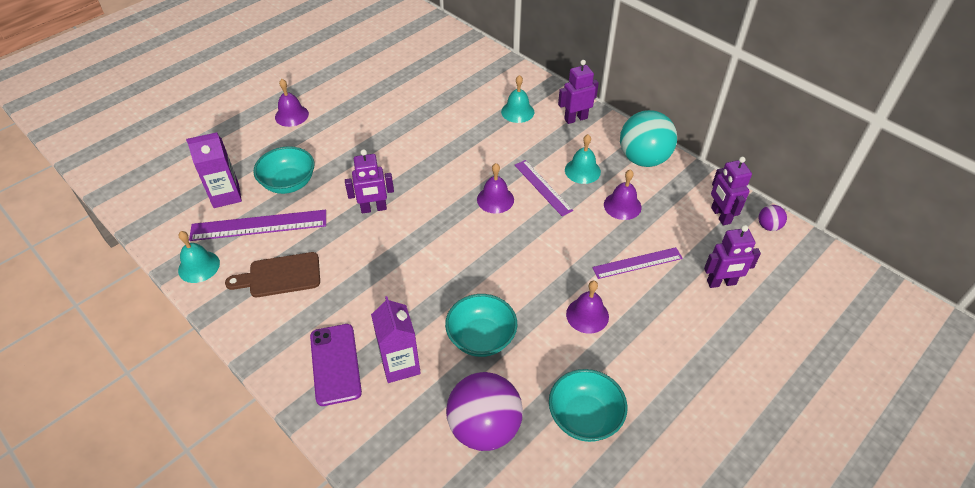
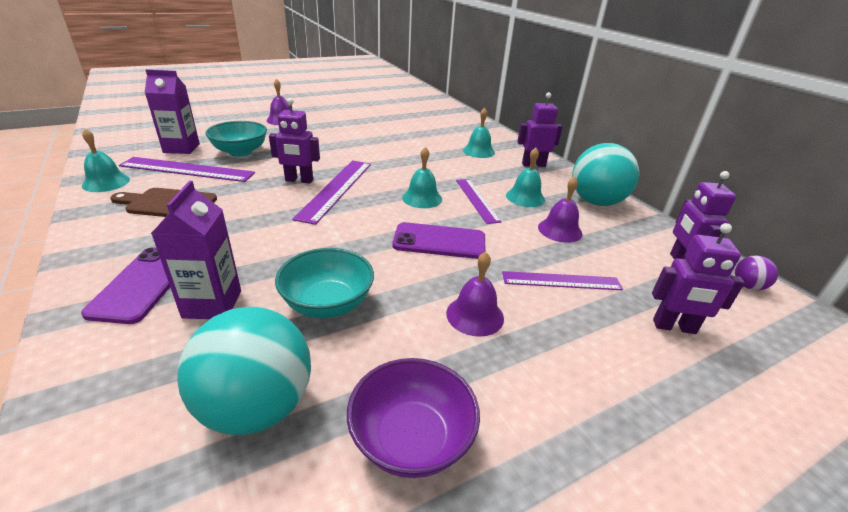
camera: 15 degrees right, 15 degrees down
purple ball [446,372,523,451] -> turquoise ball [177,307,311,435]
purple bell [477,163,514,214] -> turquoise bell [402,147,442,208]
turquoise bowl [549,369,627,442] -> purple bowl [347,358,480,478]
none -> purple ruler [292,160,371,225]
none -> purple phone [393,222,485,259]

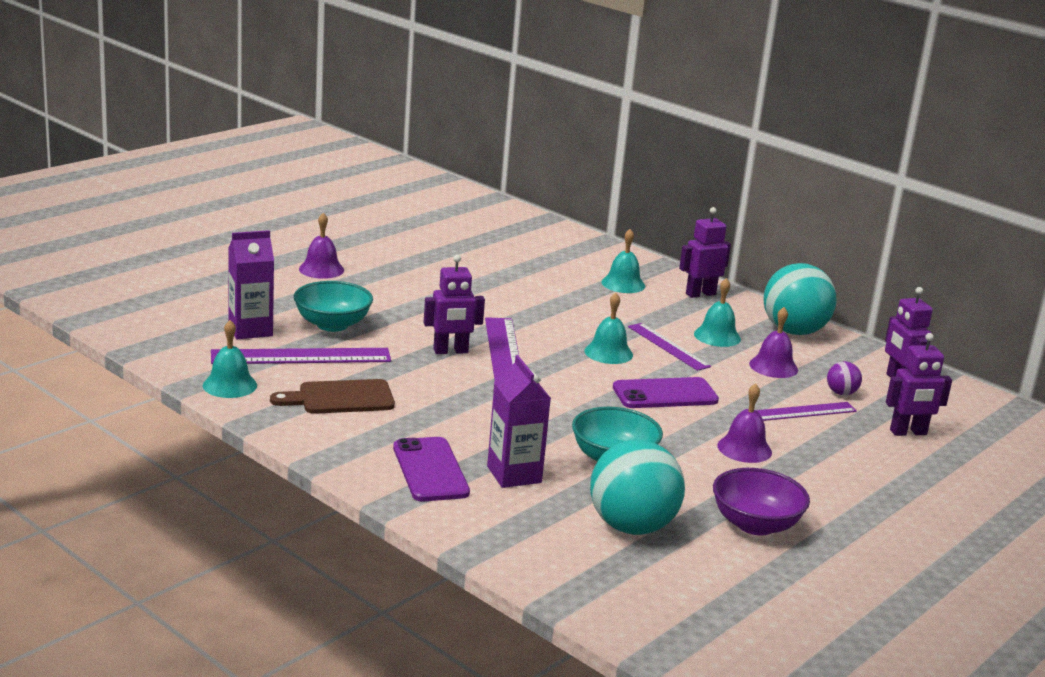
camera: 20 degrees left, 10 degrees down
purple ball [735,256,778,290] -> purple ball moved to [827,361,862,395]

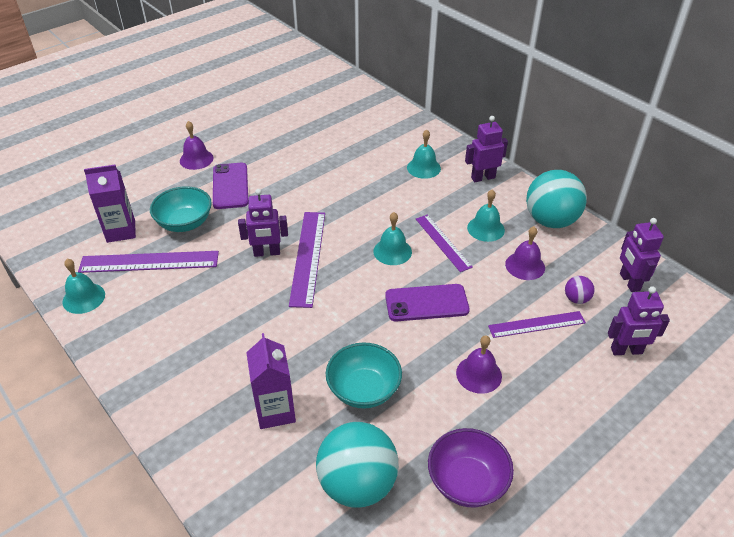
camera: 10 degrees right, 20 degrees up
brown cutting board [270,379,395,414] -> none
purple phone [393,437,470,501] -> purple phone moved to [213,163,248,209]

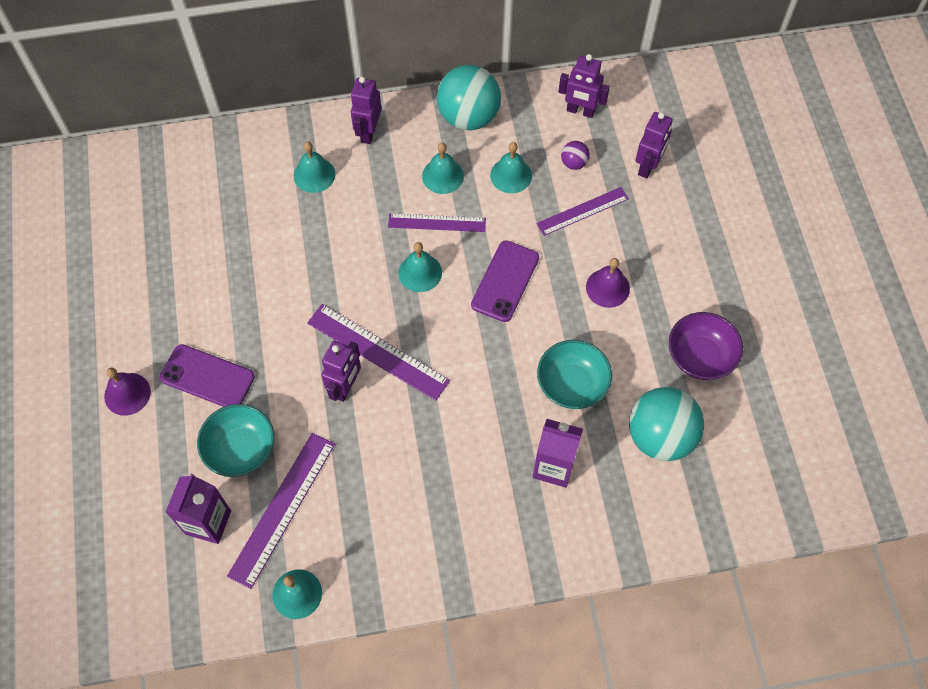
camera: 60 degrees left, 20 degrees up
purple ruler [488,311,586,338] -> purple ruler turned 45 degrees clockwise [537,187,629,236]
purple bell [505,226,545,280] -> turquoise bell [490,142,532,193]

